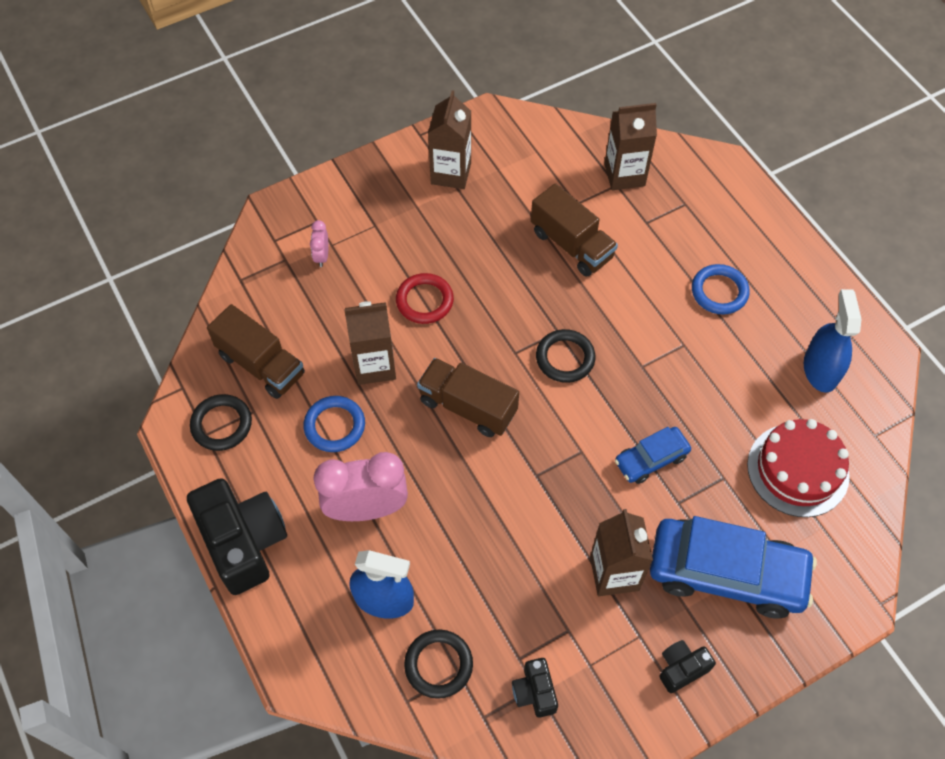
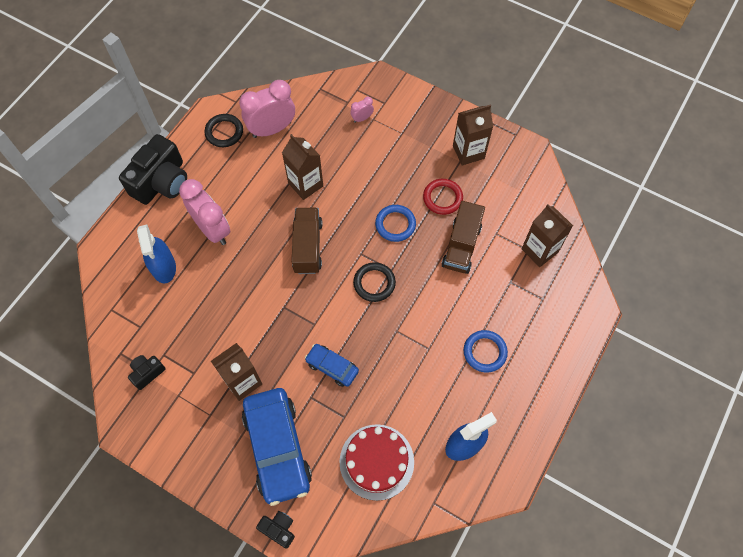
camera: 60 degrees right, 5 degrees up
brown truck [207,304,305,399] -> pink clock [239,80,295,138]
blue ring [303,396,365,452] -> blue ring moved to [375,205,416,242]
red ring [396,273,454,324] -> red ring moved to [423,179,463,215]
black ring [404,630,473,699] -> none
black camera [659,640,716,693] -> black camera moved to [256,511,295,549]

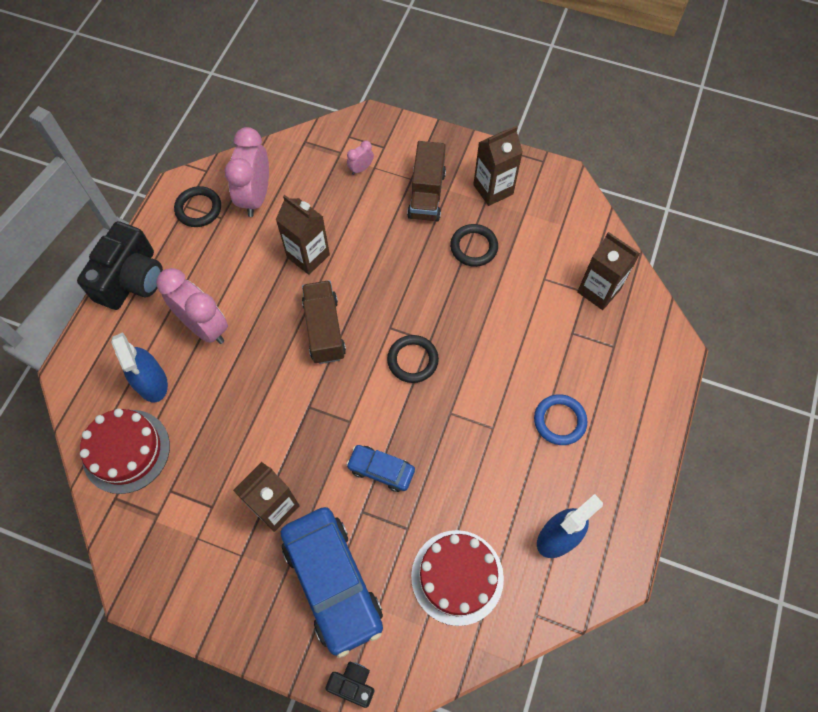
camera: 10 degrees left, 0 degrees up
black camera [128,355,165,390] -> none
pink clock [239,80,295,138] -> pink clock turned 45 degrees counterclockwise [224,127,269,217]
blue ring [375,205,416,242] -> none
red ring [423,179,463,215] -> black ring [450,224,498,267]
brown truck [442,201,485,274] -> brown truck moved to [407,141,446,222]
none -> red cake [80,408,170,494]

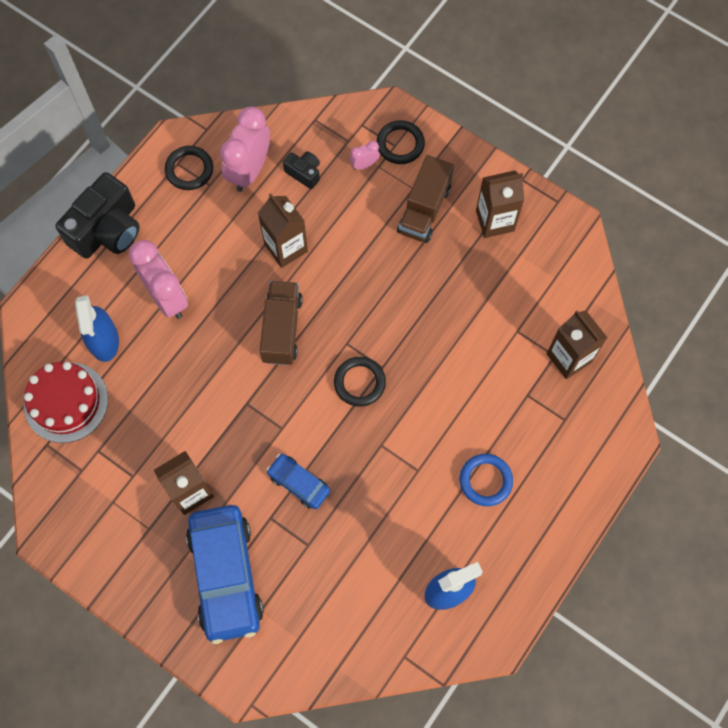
camera: 15 degrees right, 5 degrees up
black camera [326,662,374,708] -> black camera moved to [283,151,320,189]
red cake [411,530,504,626] -> none
black ring [450,224,498,267] -> black ring moved to [376,120,425,164]

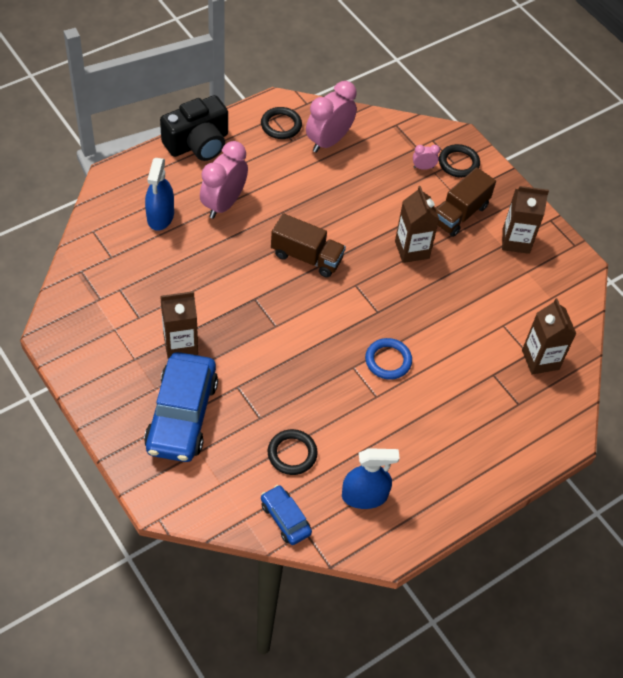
camera: 15 degrees right, 15 degrees down
red cake [24,362,108,443] -> none
pink clock [129,240,188,319] -> pink clock turned 135 degrees counterclockwise [200,141,248,219]
brown carton [258,193,308,268] -> brown carton moved to [395,186,439,263]
brown truck [260,281,303,365] -> brown truck turned 90 degrees clockwise [271,213,346,278]
blue car [267,454,330,509] -> blue car moved to [261,485,312,545]
black camera [283,151,320,189] -> none
black ring [334,357,386,407] -> black ring moved to [268,429,318,475]
blue ring [460,454,513,506] -> blue ring moved to [365,338,412,380]

